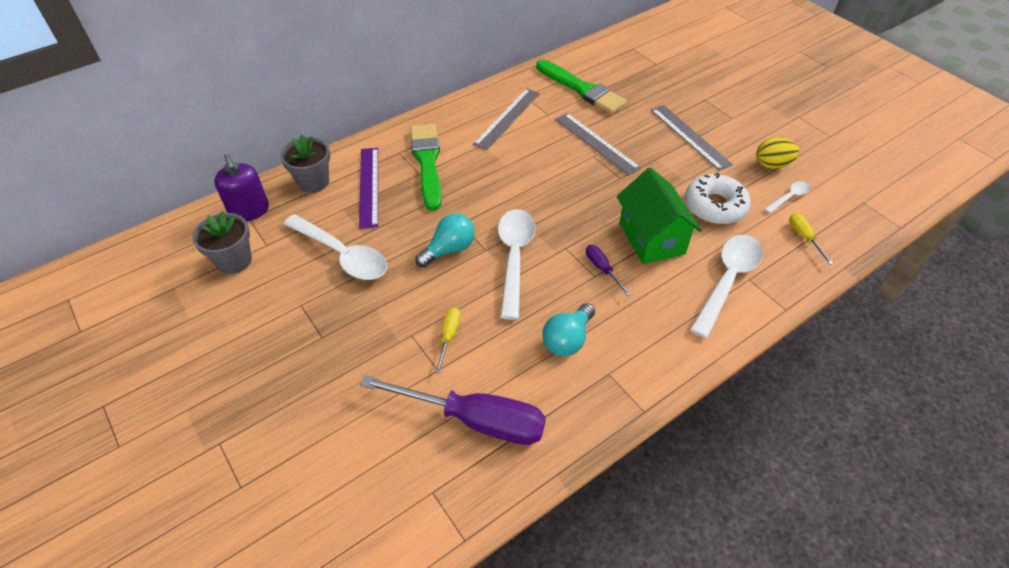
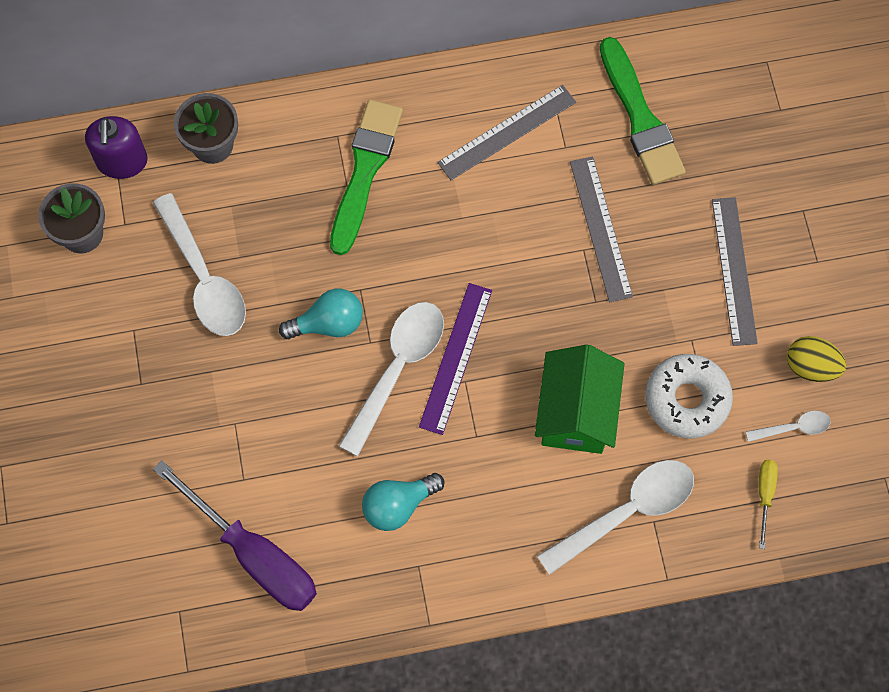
camera: 25 degrees right, 20 degrees up
purple ruler [359,148,378,229] -> purple ruler moved to [419,283,492,435]
yellow screwdriver [435,307,460,374] -> none
purple screwdriver [586,245,631,296] -> none

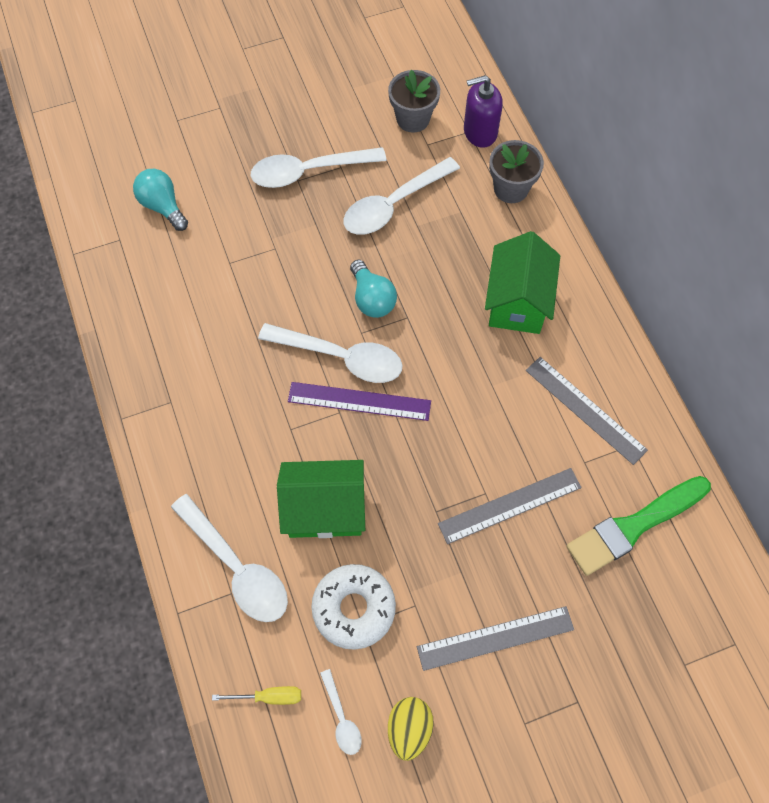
camera: 80 degrees right, 5 degrees down
purple screwdriver [153,460,317,611] -> none
green brush [330,99,403,255] -> green house [485,231,560,334]
turquoise light bulb [362,473,445,531] -> turquoise light bulb moved to [133,169,188,231]
none -> white spoon [251,147,387,188]

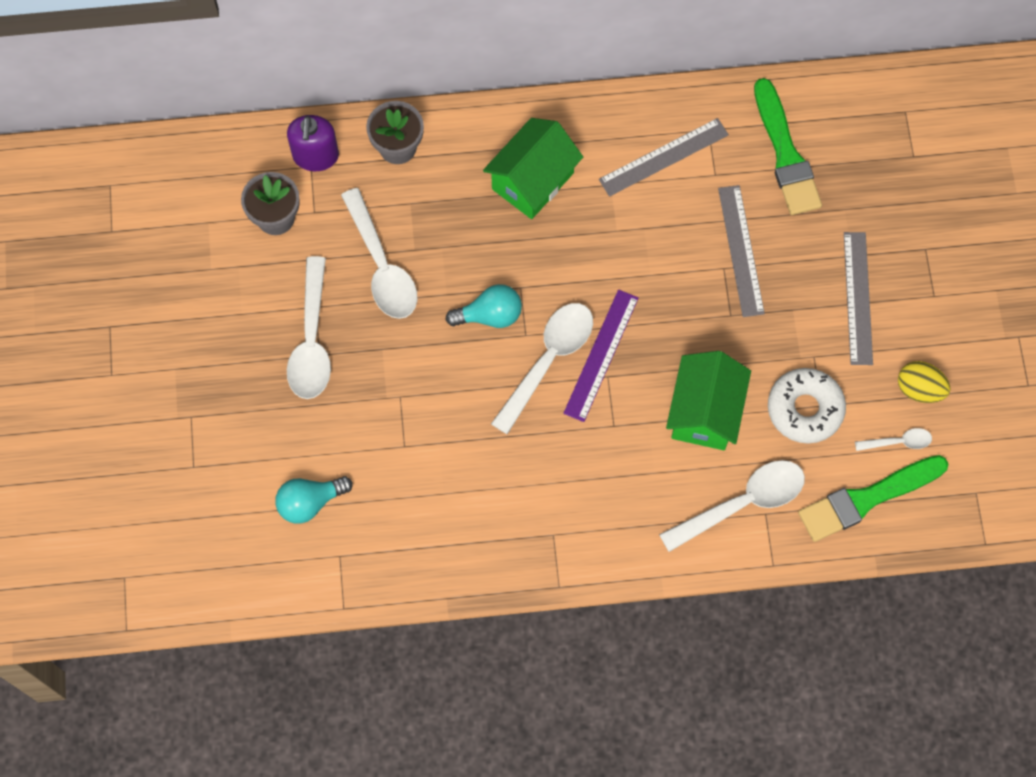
camera: 75 degrees left, 5 degrees up
yellow screwdriver [212,686,301,705] -> green brush [798,455,949,542]
green house [485,231,560,334] -> green house turned 75 degrees counterclockwise [483,118,583,219]

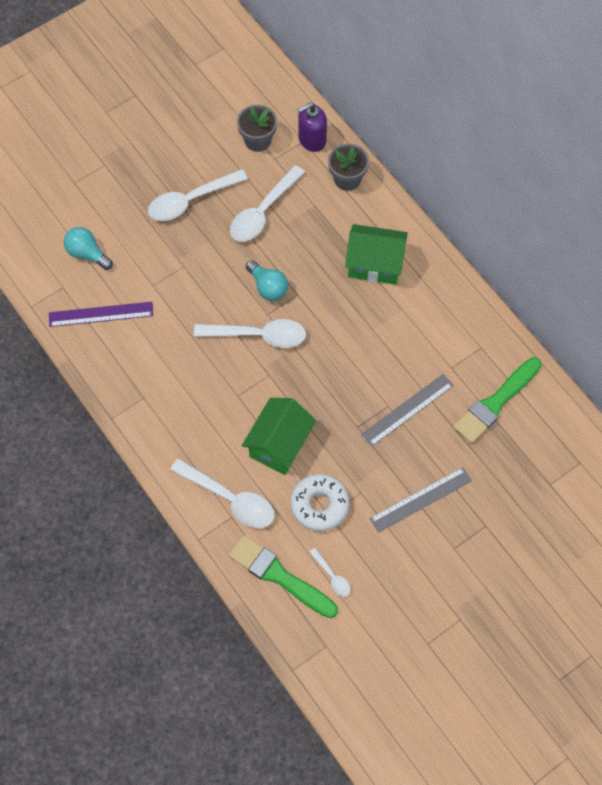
camera: 60 degrees right, 5 degrees down
purple ruler [563,290,639,422] -> purple ruler moved to [49,302,153,327]
grey ruler [599,118,729,197] -> none
green house [666,351,751,450] -> green house turned 45 degrees counterclockwise [242,398,316,475]
yellow egg [898,361,950,403] -> none

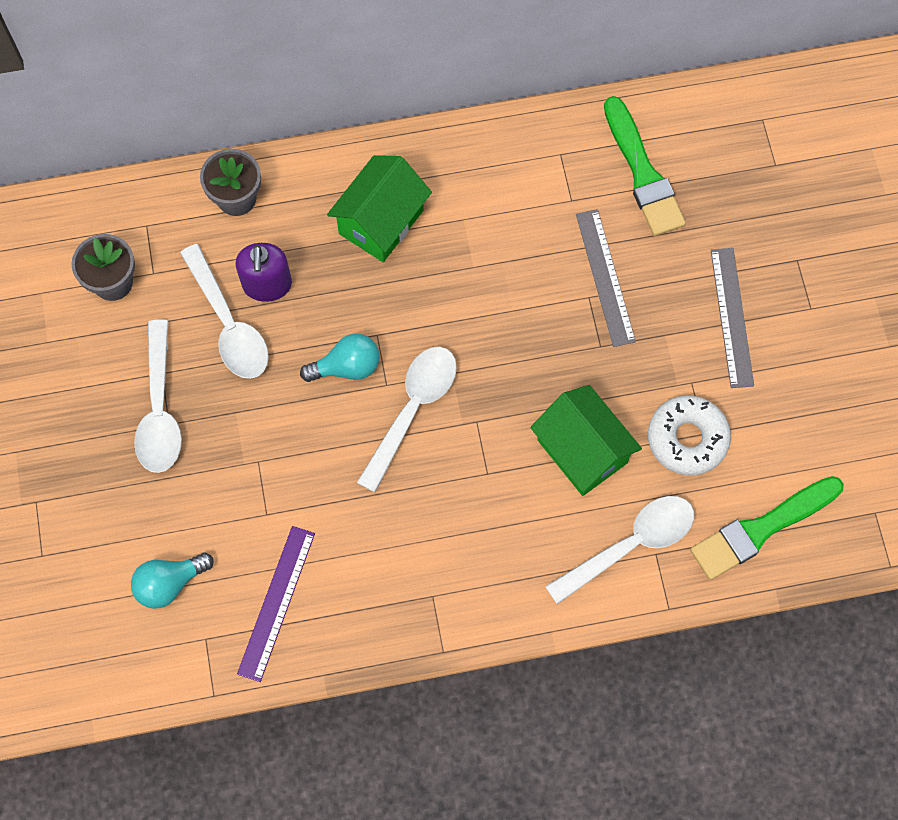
camera: 65 degrees left, 5 degrees up
purple soap dispenser [297,103,327,152] -> purple soap dispenser moved to [235,243,292,302]
white spoon [310,548,351,597] -> none

